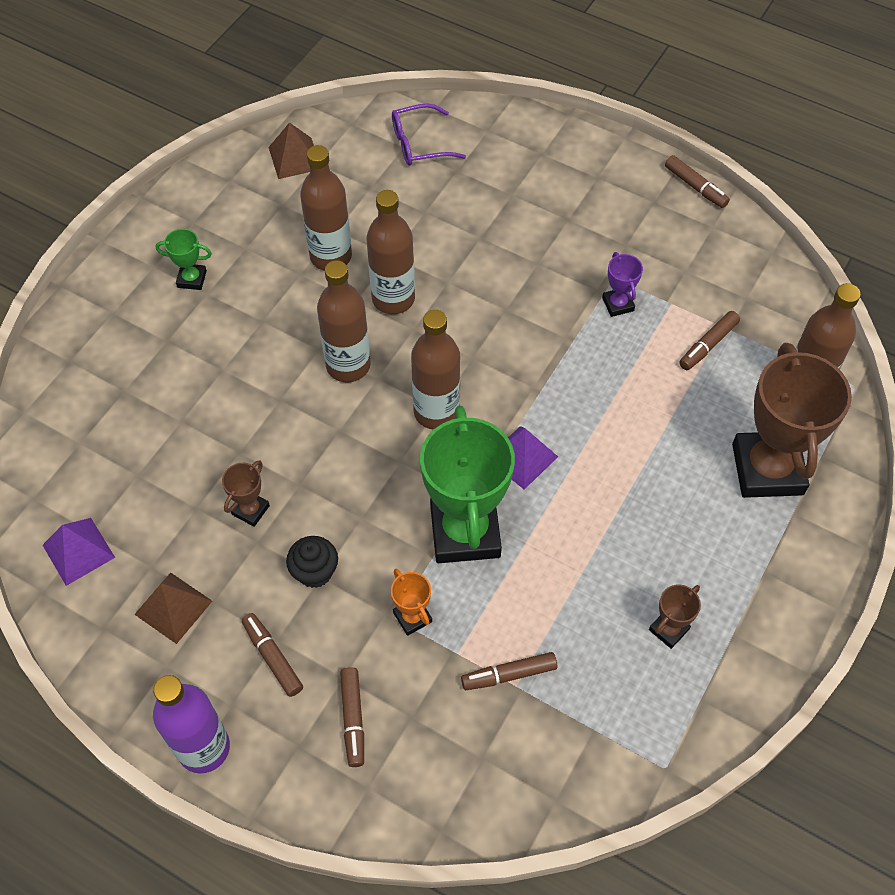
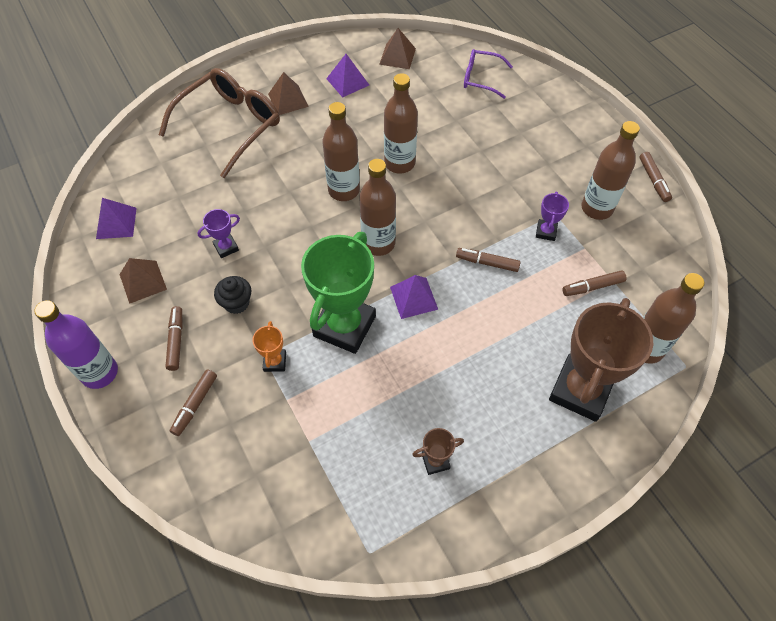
camera: 30 degrees right, 0 degrees up
green trophy [155,229,212,290] -> brown pyramid [268,72,309,115]
brown trophy [222,460,270,527] -> purple trophy [198,209,240,258]
brown bottle [300,145,352,271] -> brown bottle moved to [581,121,640,220]
brown marker [461,652,558,690] -> brown marker moved to [456,248,520,272]
none -> brown glasses [159,68,280,178]
none -> purple pyramid [326,54,369,98]

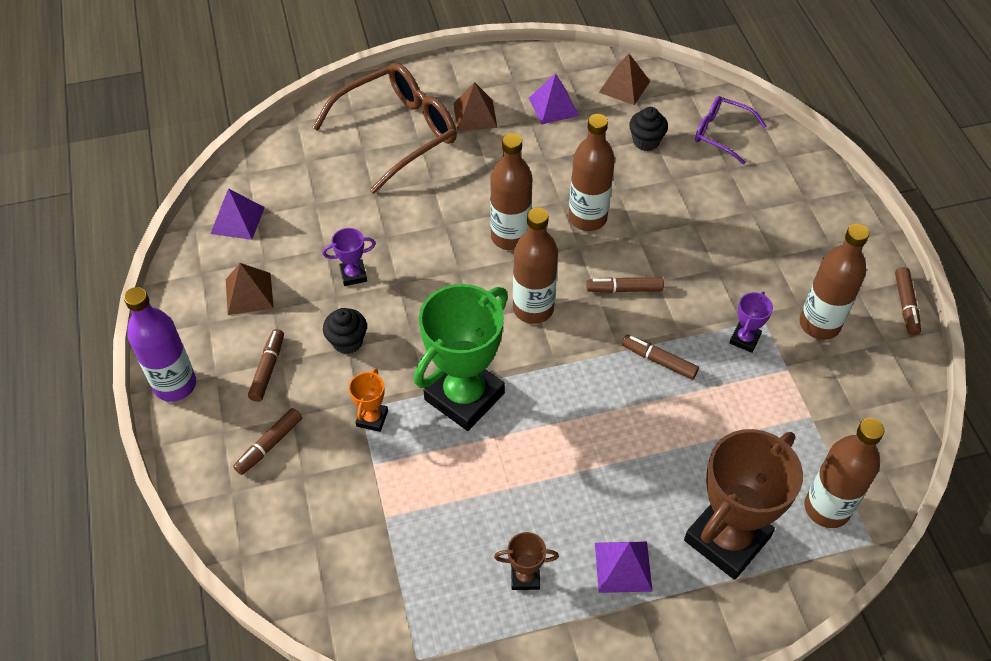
camera: 15 degrees right, 5 degrees down
purple pyramid [390,275,438,319] -> purple pyramid moved to [595,541,653,593]
brown marker [562,270,627,296] -> brown marker moved to [586,277,664,293]
none -> black cupcake [629,107,668,151]

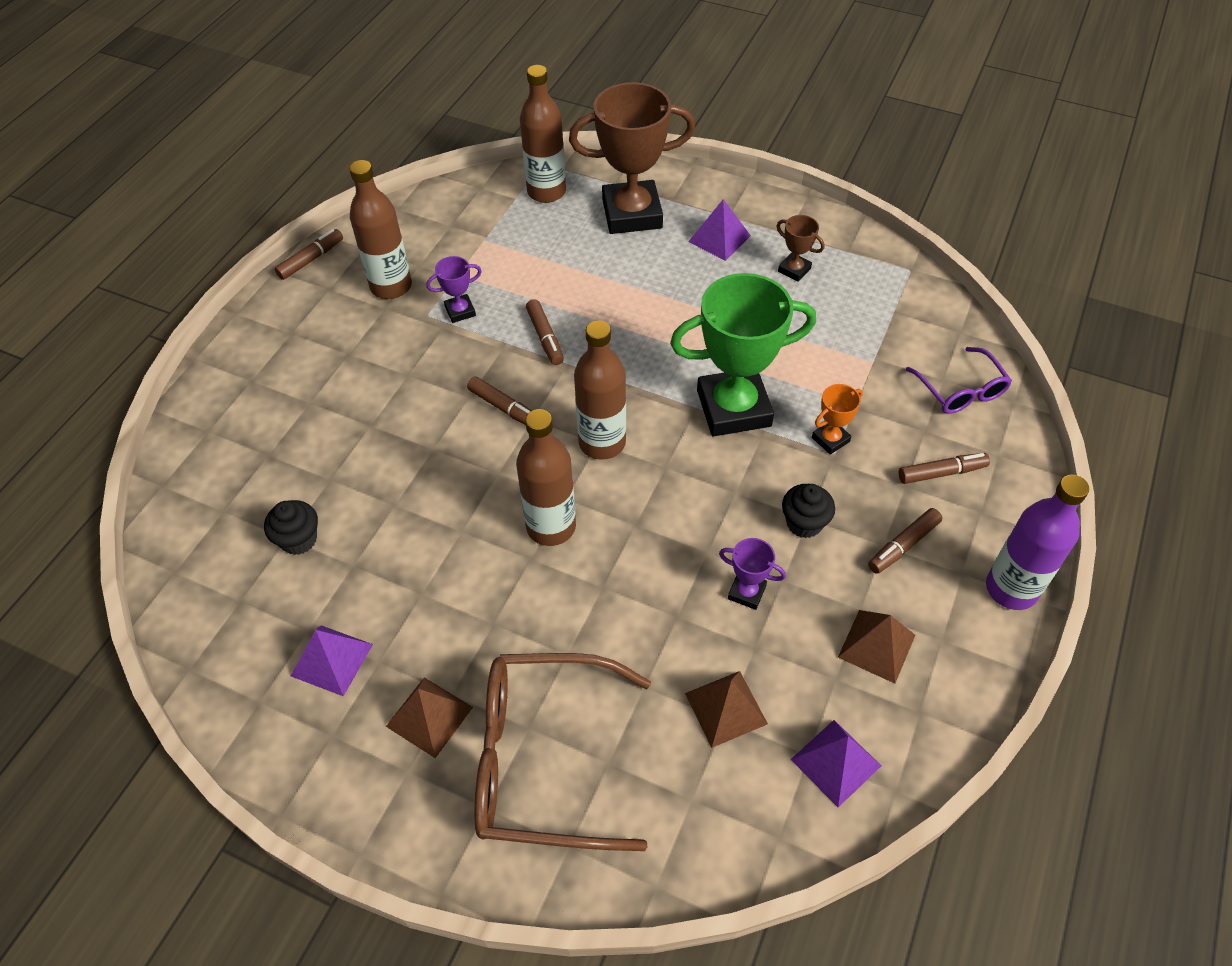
camera: 140 degrees left, 0 degrees up
brown bottle [569,114,615,231] -> none
brown pyramid [599,54,650,105] -> brown pyramid moved to [685,671,768,748]
purple glasses [695,96,767,165] -> purple glasses moved to [906,347,1012,414]

